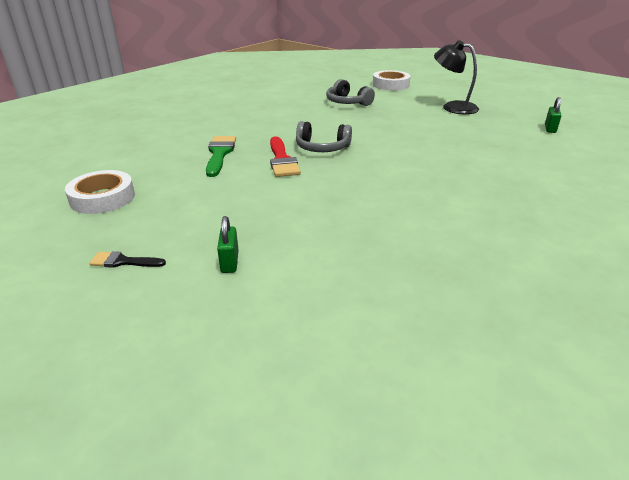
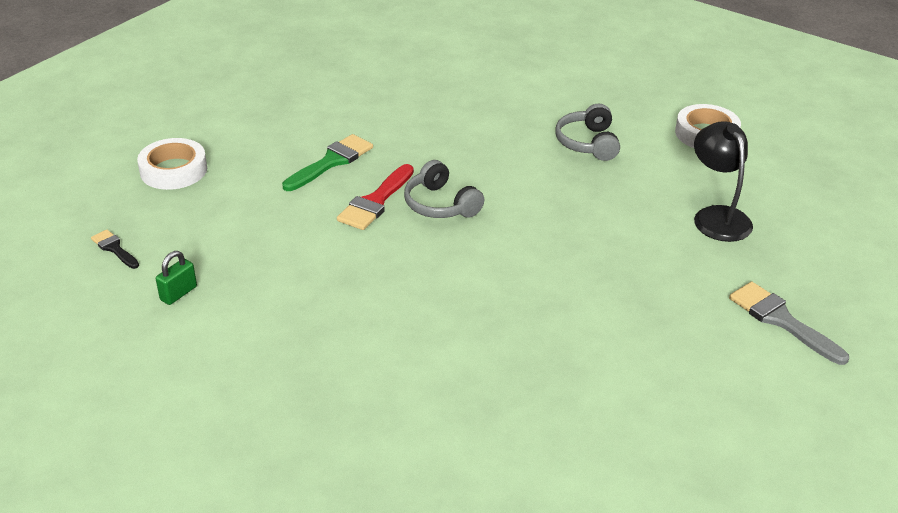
camera: 40 degrees right, 5 degrees up
green padlock [545,97,562,133] -> grey brush [729,282,849,365]

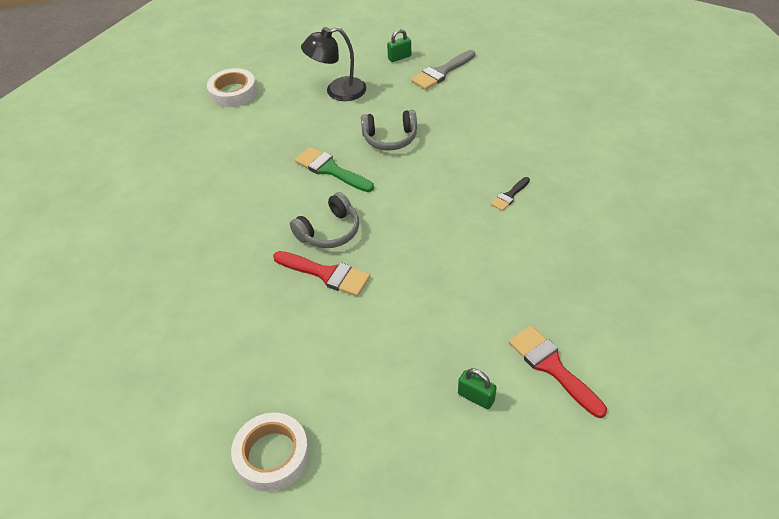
camera: 90 degrees left, 10 degrees up
black brush [91,230,139,269] -> black brush moved to [491,177,530,211]
green brush [282,134,373,191] -> green brush moved to [295,147,374,192]
grey headphones [555,104,620,161] -> grey headphones moved to [361,110,417,150]
none -> green padlock [387,29,412,62]
none -> red brush [509,326,607,418]

